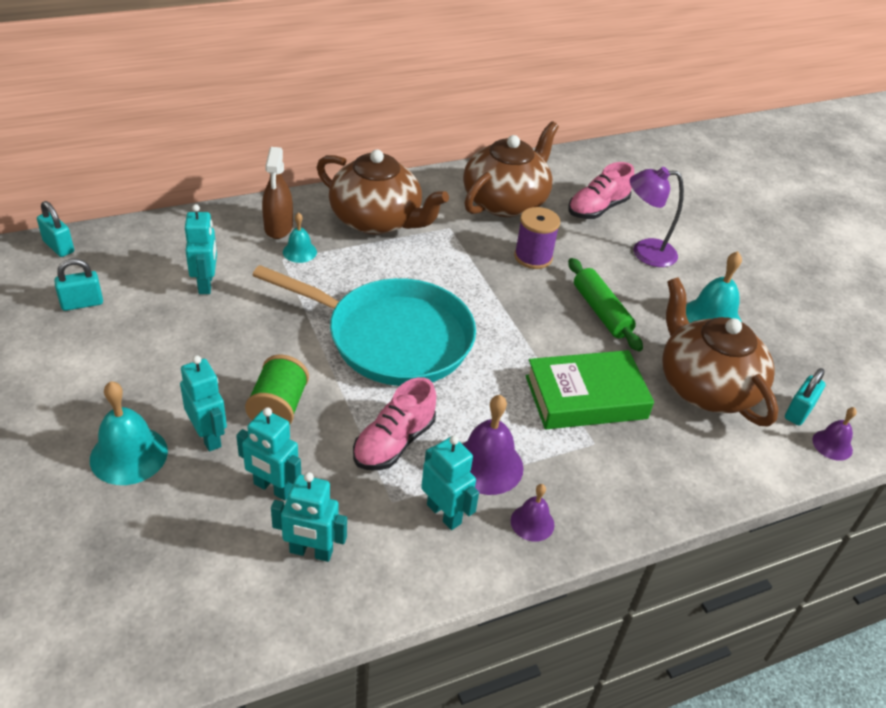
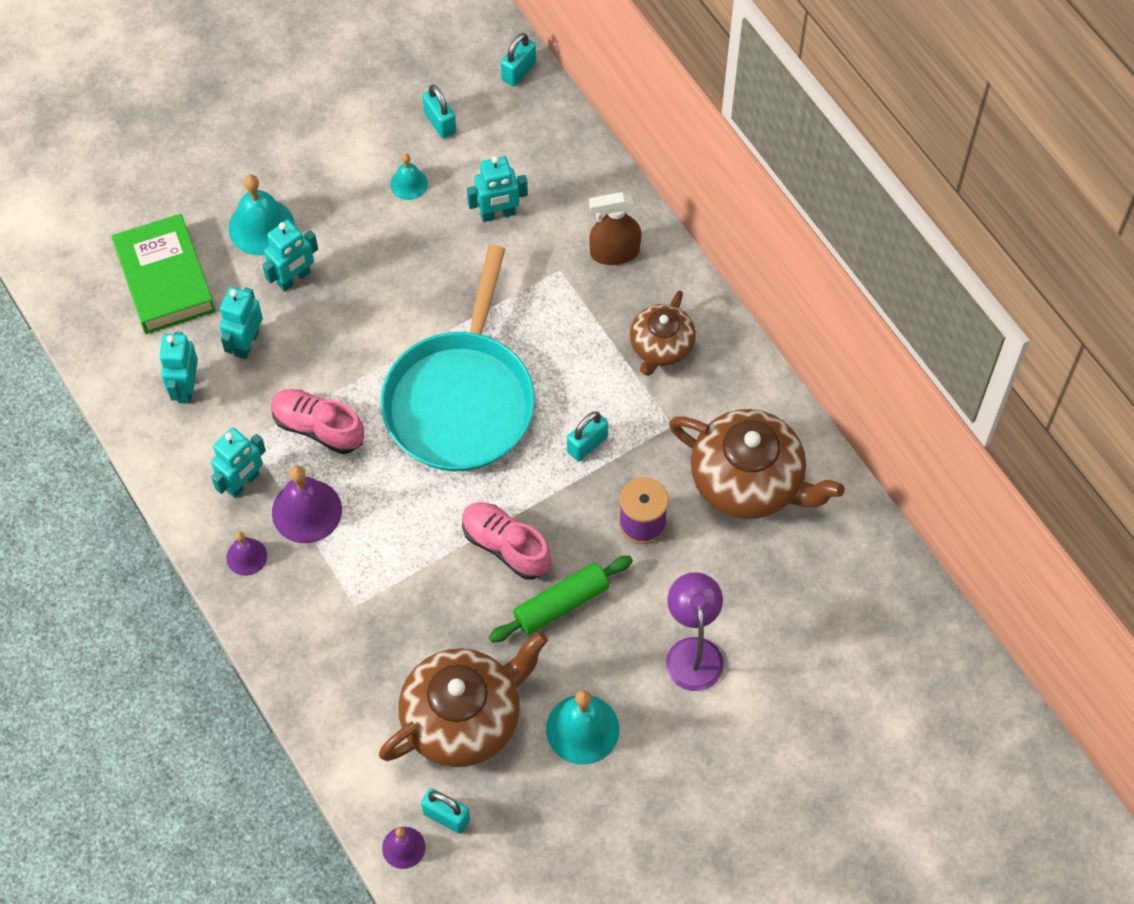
camera: 85 degrees right, 20 degrees up
green spool [245,355,309,424] -> none
turquoise bell [283,212,317,263] -> turquoise bell moved to [390,154,428,200]
brown teapot [317,150,449,235] -> brown teapot [630,290,696,376], size x0.59
green book [525,350,654,429] -> green book moved to [112,214,216,334]
pink shoe [568,162,634,219] -> pink shoe moved to [462,502,551,580]
none -> turquoise padlock [567,411,608,462]

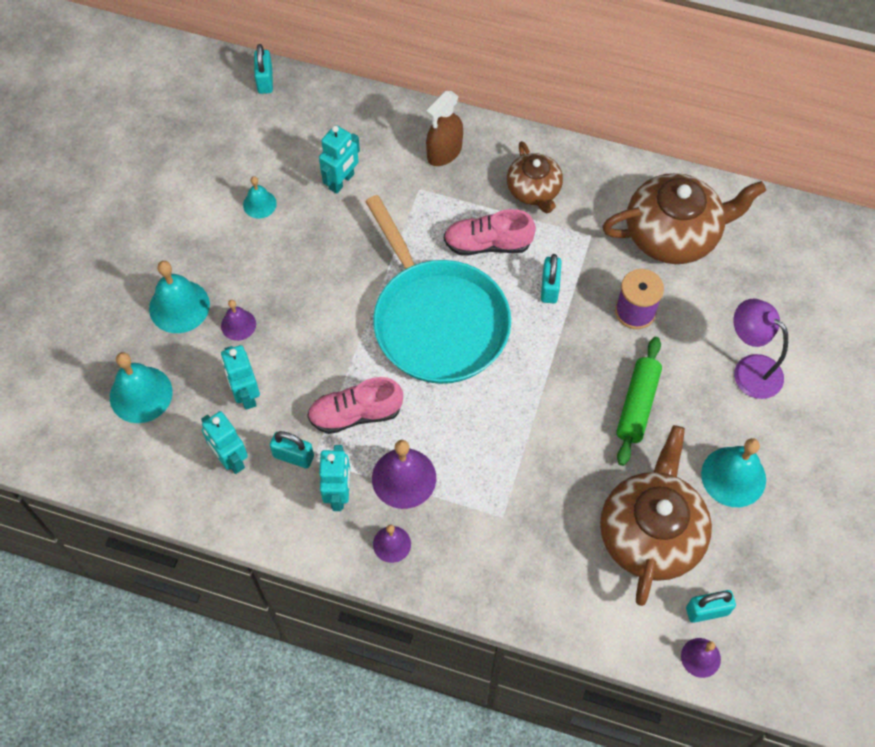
camera: 40 degrees left, 0 degrees up
green book [112,214,216,334] -> turquoise bell [110,352,173,423]
turquoise robot [263,220,318,292] -> purple bell [221,300,256,341]
turquoise padlock [423,85,456,139] -> turquoise padlock moved to [270,431,314,468]
pink shoe [462,502,551,580] -> pink shoe moved to [444,209,536,256]

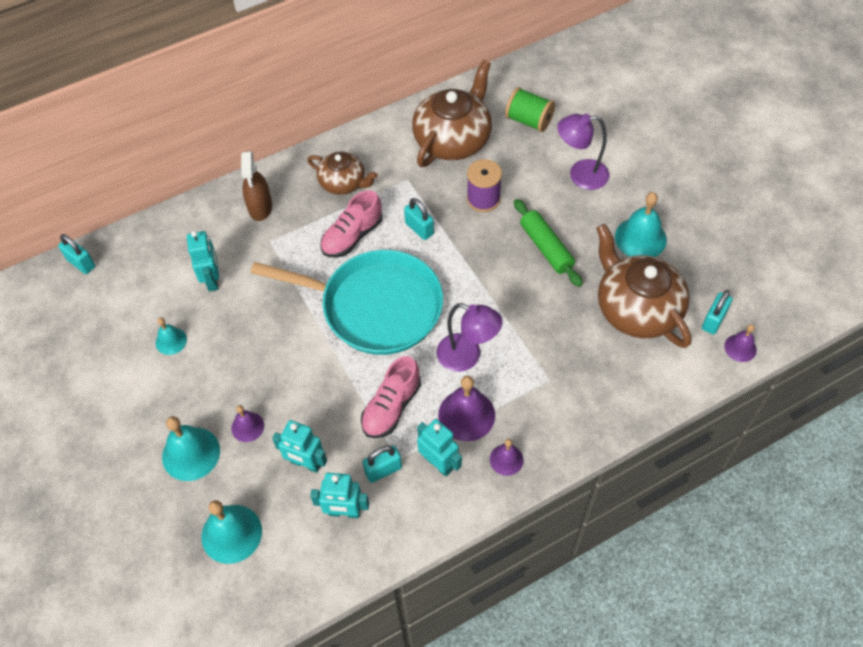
camera: 45 degrees left, 5 degrees down
none -> purple lamp [437,303,503,372]
none -> green spool [505,87,555,132]

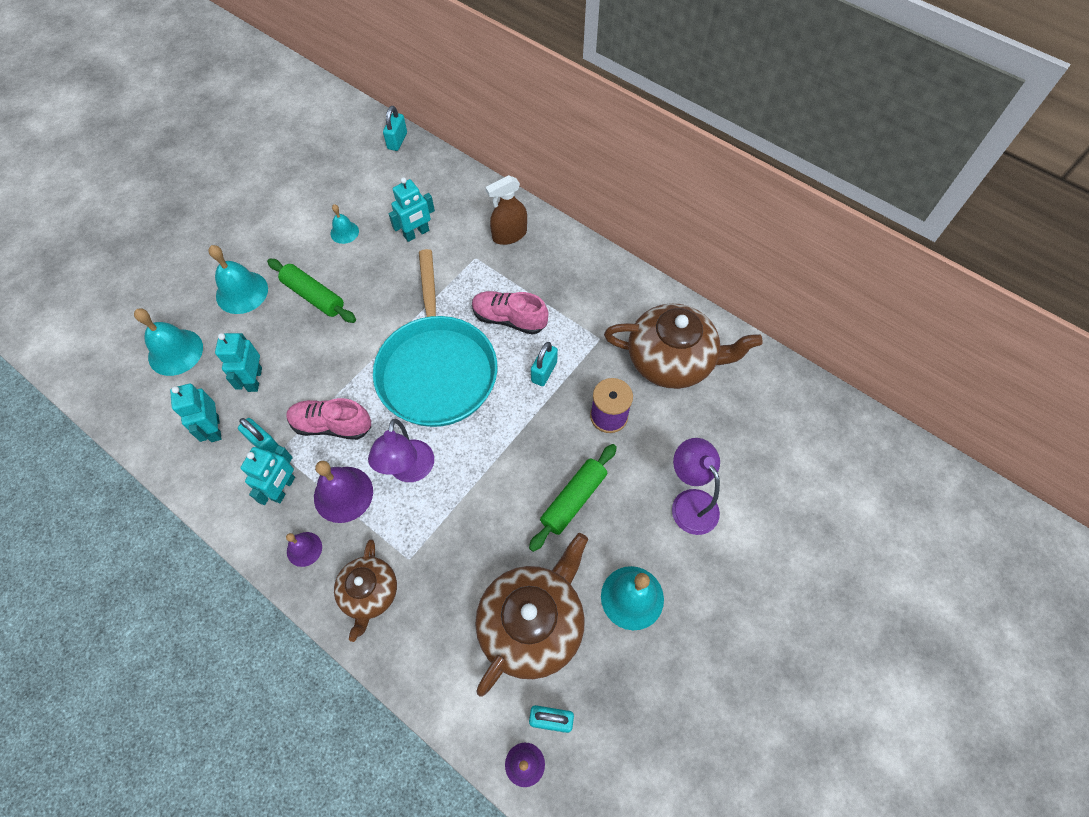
camera: 65 degrees right, 5 degrees up
purple bell [231,405,264,442] -> none
brown teapot [307,151,378,195] -> brown teapot moved to [334,540,397,642]
green spool [505,87,555,132] -> none
none -> green rolling pin [267,259,356,323]

